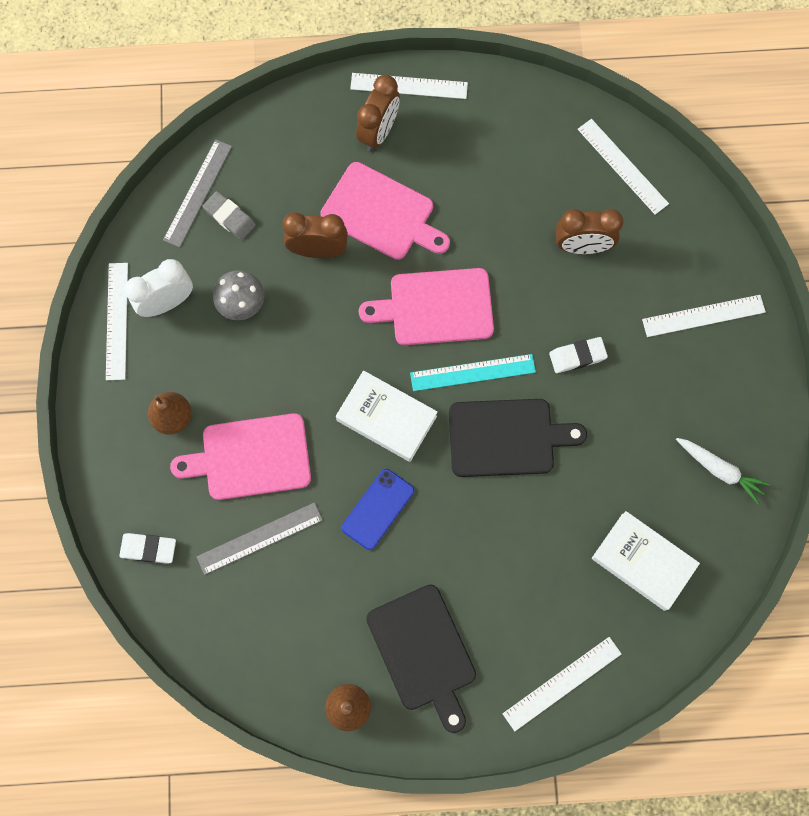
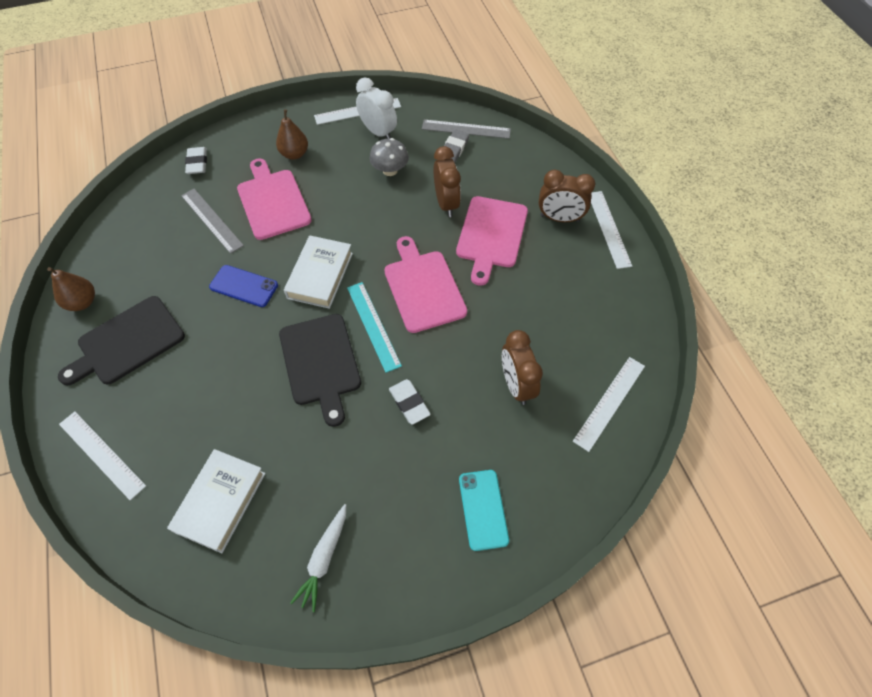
camera: 75 degrees right, 15 degrees down
white ruler [642,295,766,337] -> turquoise phone [459,470,509,551]

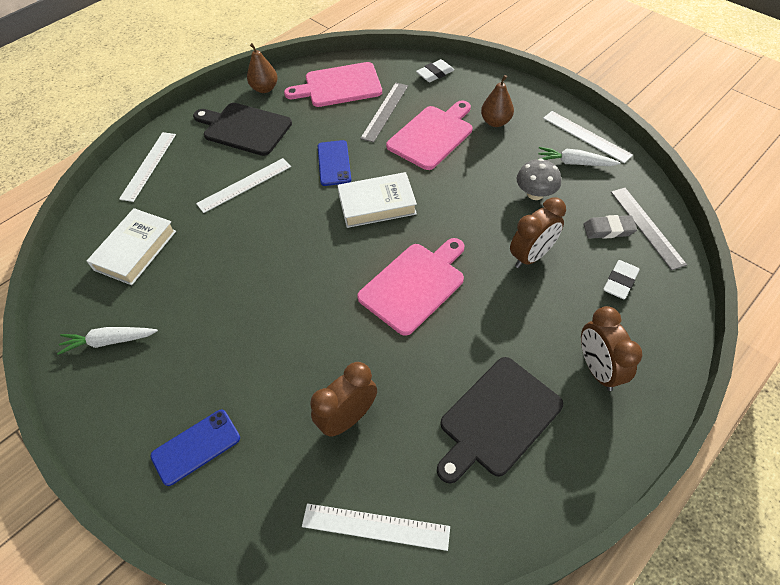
camera: 65 degrees right, 5 degrees down
white book [167,449,266,553] -> white book turned 60 degrees counterclockwise [87,208,176,285]
black cutting board [279,314,361,427] -> black cutting board moved to [437,357,563,484]
turquoise ruler [347,282,402,373] -> none
white clock [356,77,397,139] -> white carrot [538,147,620,166]
white eraser [389,379,431,425] -> white eraser moved to [603,260,640,299]
pink cutting board [456,196,528,286] -> pink cutting board moved to [284,62,382,107]
turquoise phone [459,470,509,551] -> blue phone [150,410,240,486]
white ruler [591,191,632,269] -> white ruler moved to [196,158,291,213]

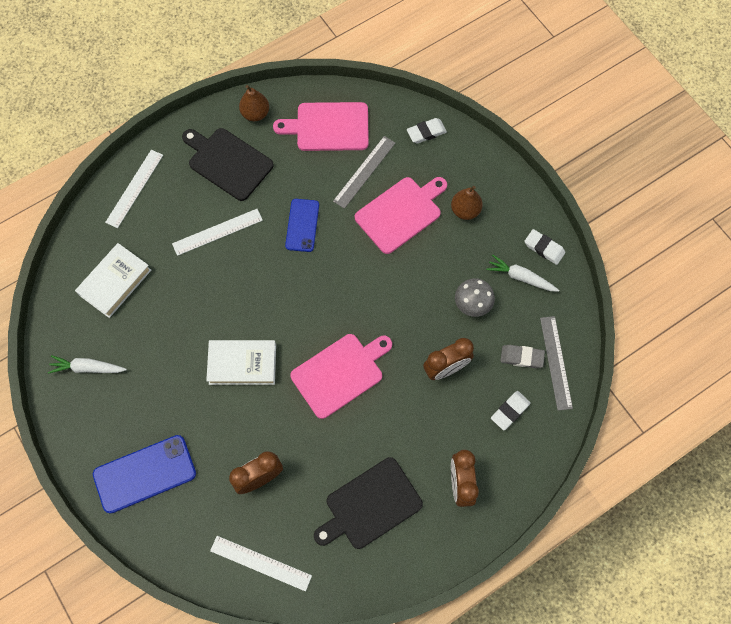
camera: 10 degrees right, 15 degrees up
blue phone [150,410,240,486] -> blue phone [93,435,196,514], size x1.55
white book [337,172,417,228] -> white book moved to [206,340,276,385]
white ruler [543,111,633,163] -> white eraser [525,229,565,265]

